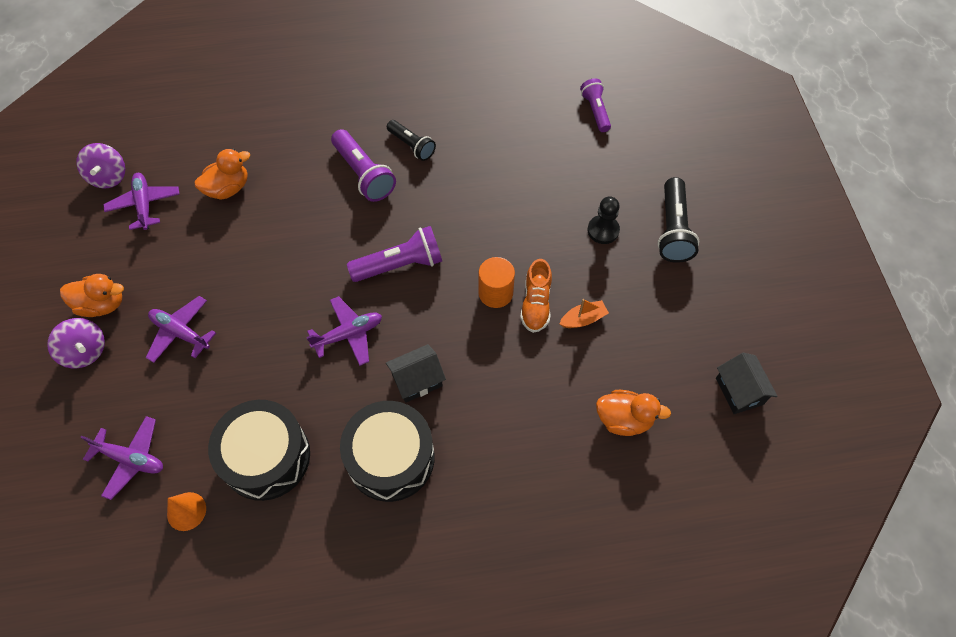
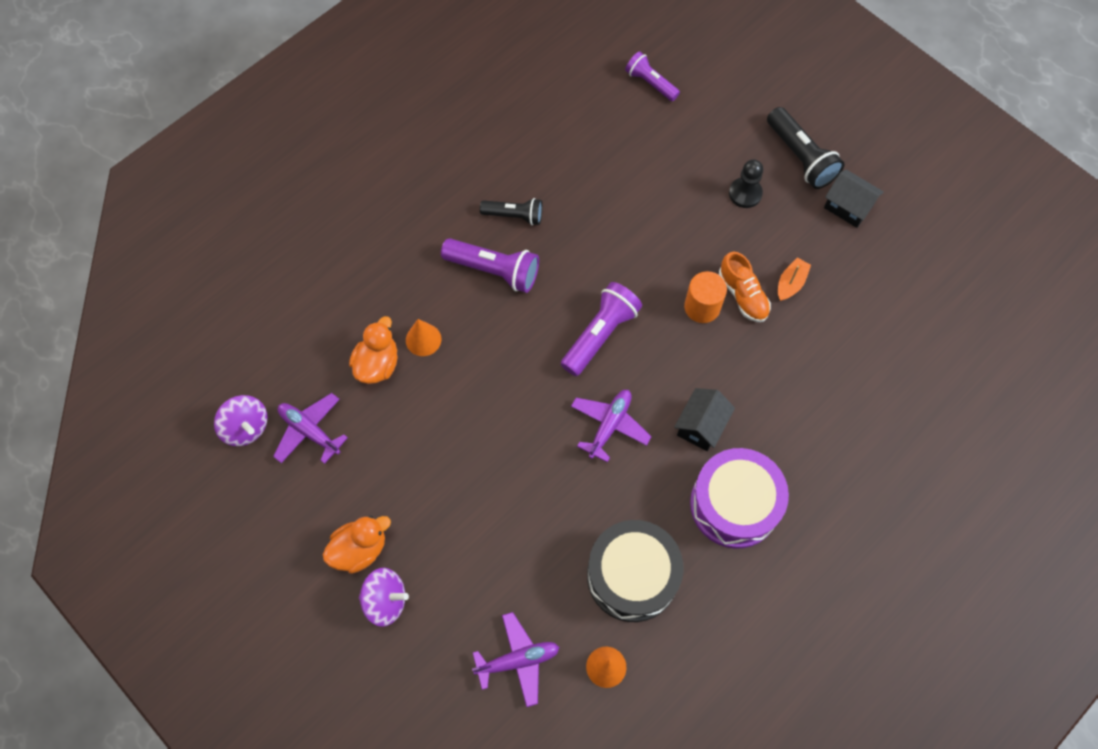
camera: 35 degrees left, 5 degrees up
purple plane [146,296,216,363] -> none
black drum [340,401,435,502] -> purple drum [690,448,789,549]
orange duck [596,390,671,436] -> none
black house [716,353,778,414] -> black house moved to [824,169,884,228]
none -> orange cone [406,319,442,356]

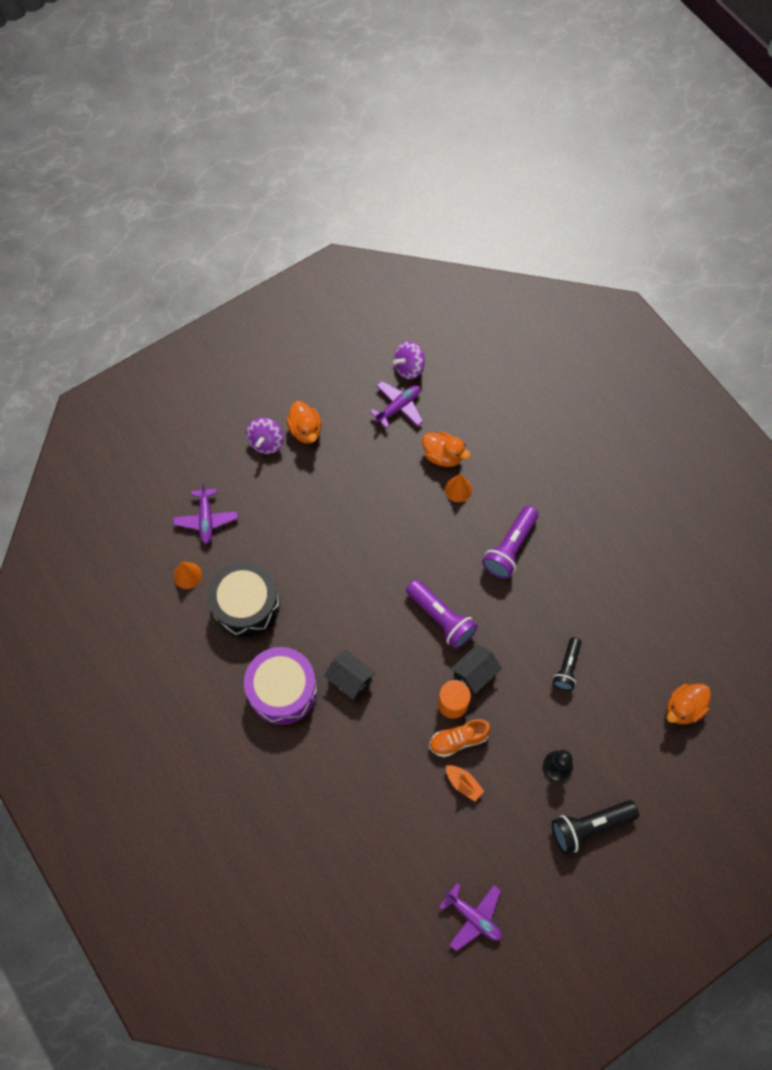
camera: 100 degrees right, 0 degrees up
black flashlight [480,198,543,225] -> black flashlight moved to [553,637,582,691]
purple plane [571,390,652,463] -> purple plane moved to [439,883,502,951]
purple flashlight [625,51,680,101] -> orange duck [667,684,711,724]
black house [824,169,884,228] -> black house moved to [451,644,502,695]

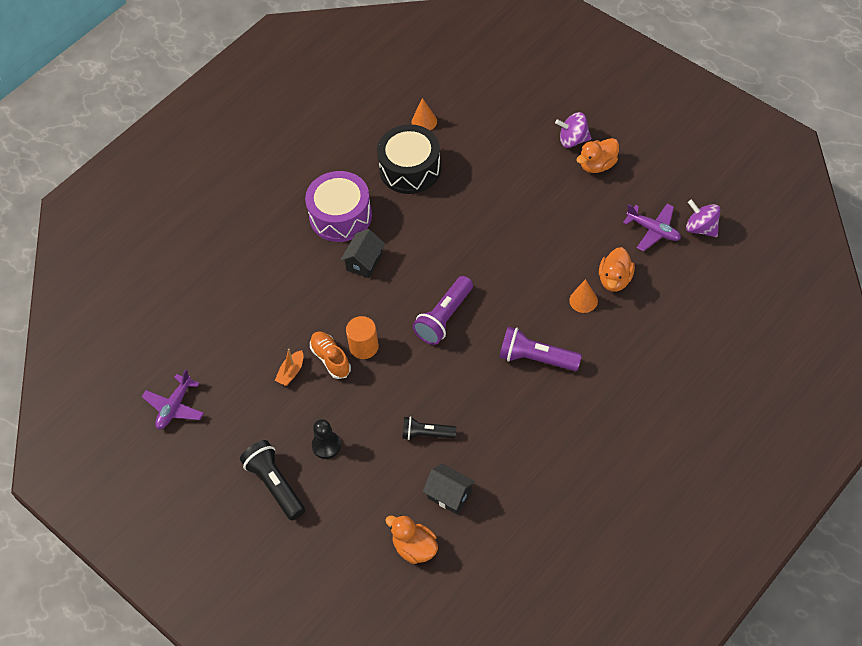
camera: 80 degrees right, 10 degrees down
purple plane [173,482,238,544] -> none
black house [451,644,502,695] -> black house moved to [423,463,475,515]

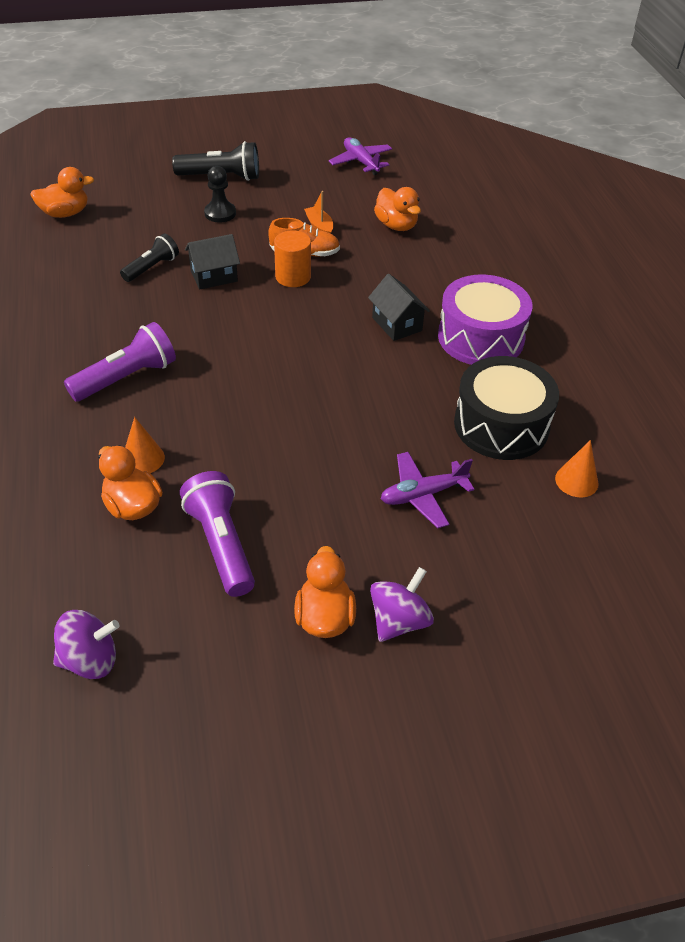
camera: 120 degrees right, 10 degrees down
purple flashlight [412,276,473,345] -> purple flashlight moved to [180,471,255,597]
black house [423,463,475,515] -> black house moved to [185,234,240,289]
purple plane [623,204,681,251] -> purple plane moved to [381,452,475,529]
none -> orange duck [374,187,421,231]

